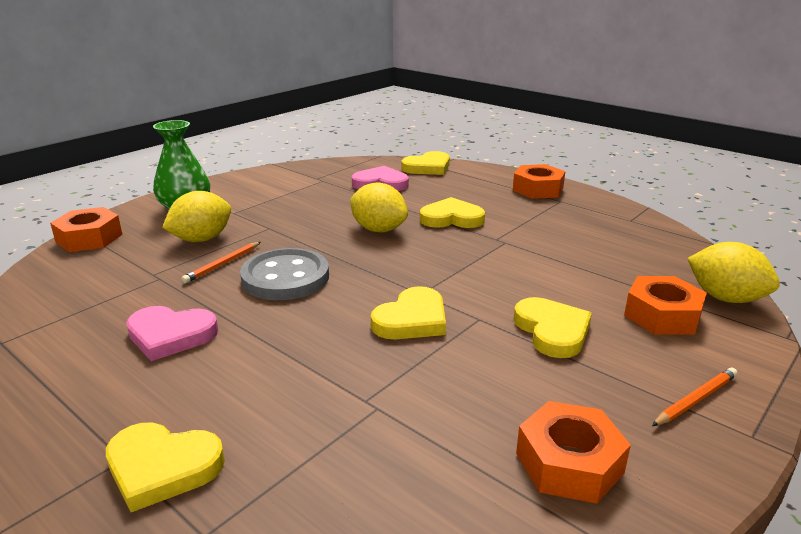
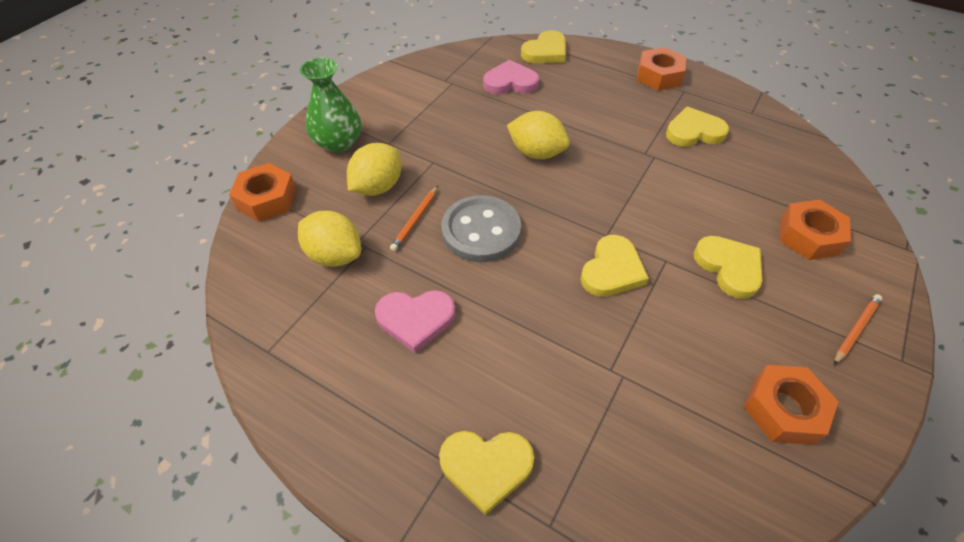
camera: 10 degrees left, 25 degrees up
yellow heart [420,197,485,228] -> yellow heart moved to [666,107,729,147]
yellow lemon [687,242,780,303] -> yellow lemon moved to [298,211,361,267]

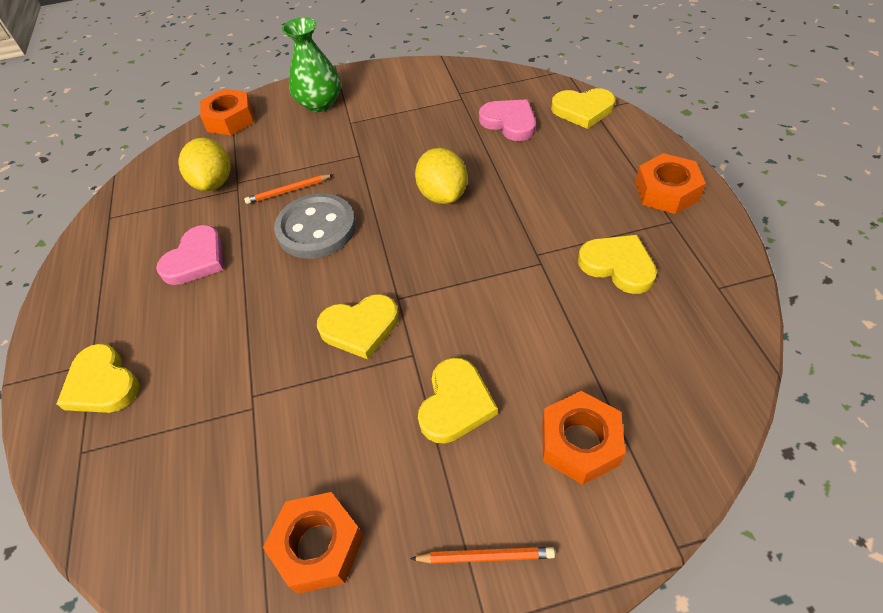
camera: 50 degrees right, 0 degrees up
yellow lemon [347,143,401,196] -> none
pink heart [375,290,455,353] -> pink heart turned 105 degrees counterclockwise [156,225,223,285]

